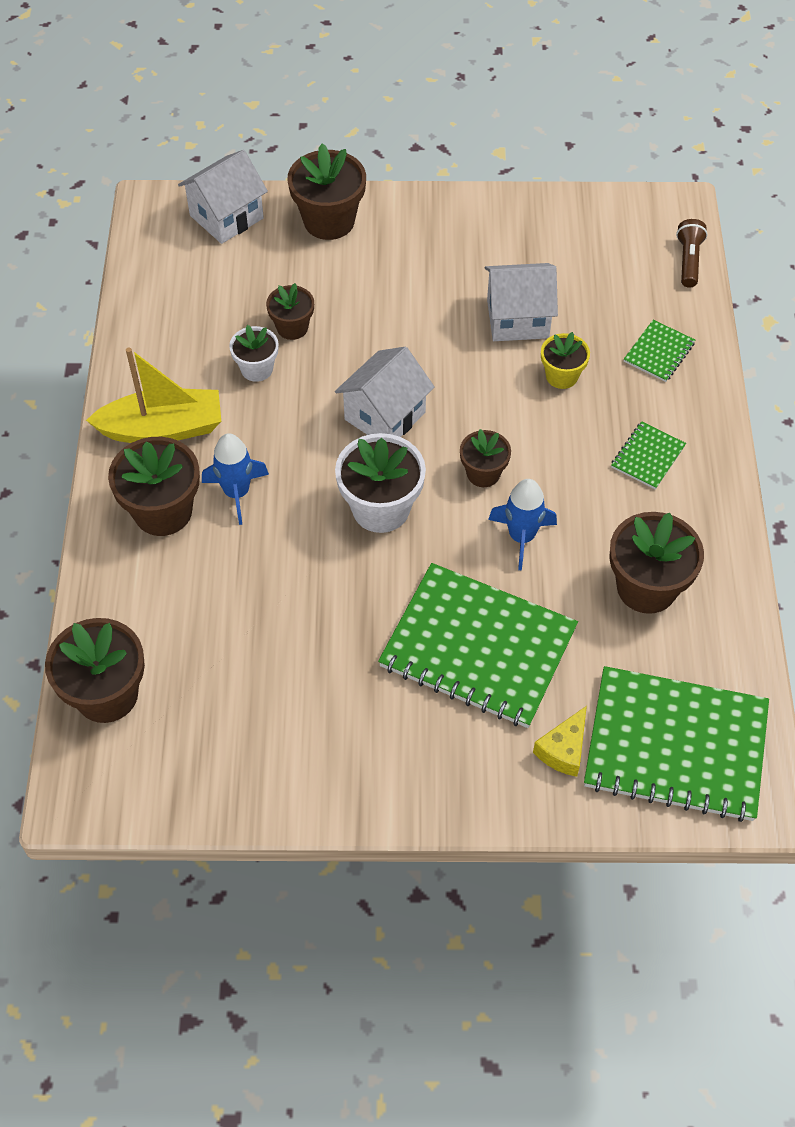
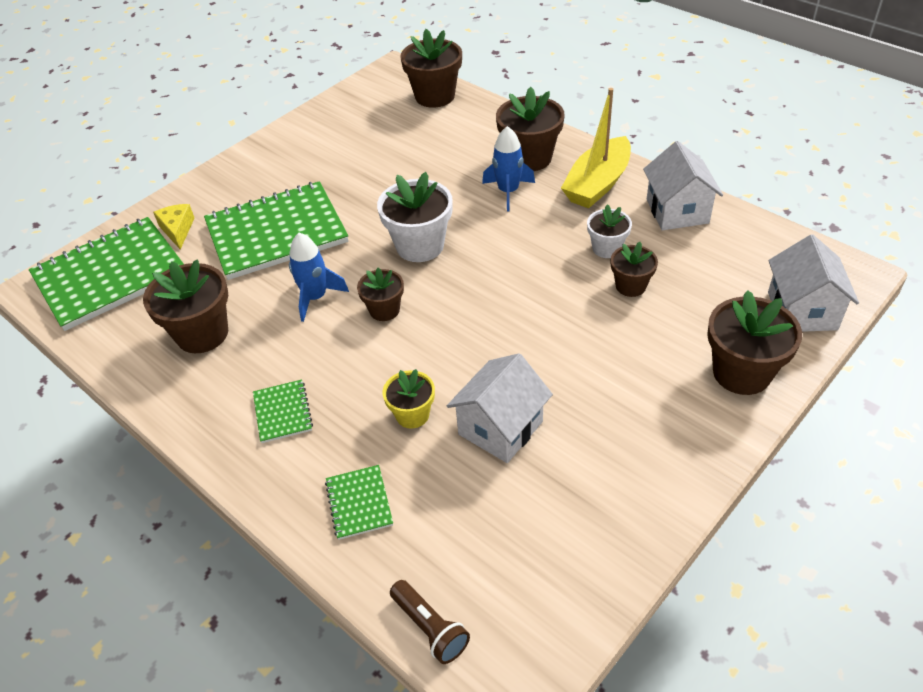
camera: 135 degrees right, 10 degrees down
white house [335,347,435,437] -> white house moved to [643,141,723,230]

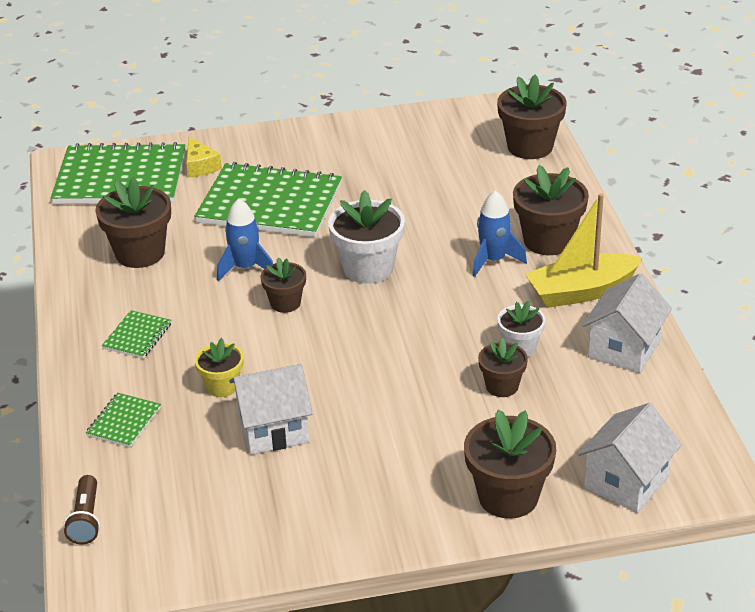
camera: 35 degrees right, 10 degrees down
yellow cheese [153,204,195,250] -> yellow cheese turned 135 degrees clockwise [186,137,222,178]

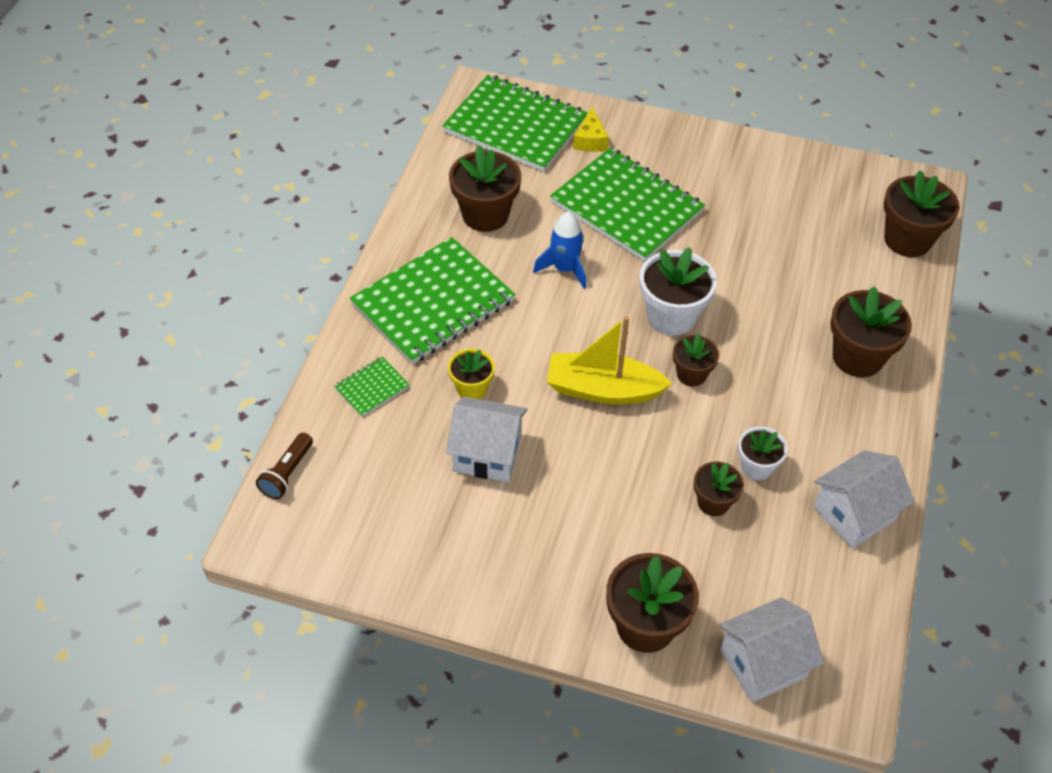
camera: 25 degrees right, 15 degrees up
green notebook [102,310,171,359] -> green notebook [350,237,515,364], size x2.31
brown flower pot [261,257,306,313] -> brown flower pot moved to [673,333,719,386]
blue rocket [473,191,527,277] -> none
yellow boat [525,193,642,308] -> yellow boat moved to [547,316,673,405]

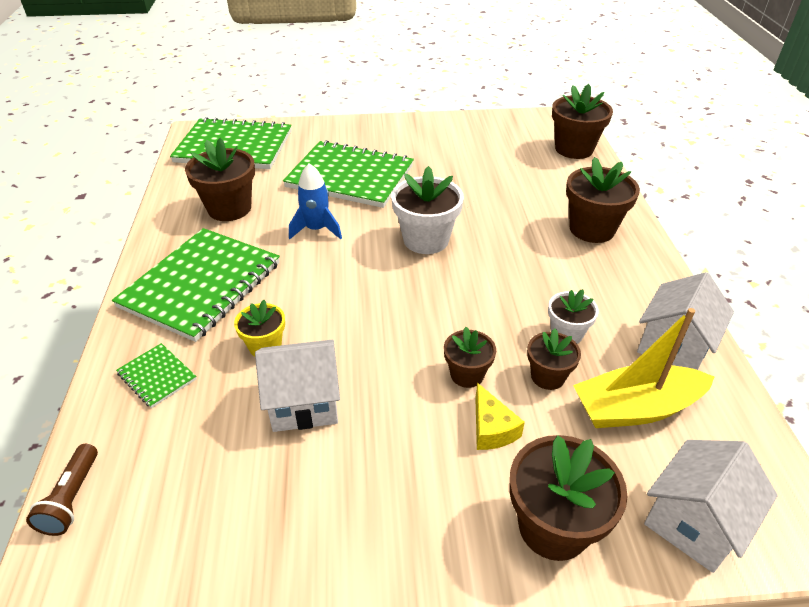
camera: 20 degrees left, 10 degrees down
green notebook [334,357,410,417] -> green notebook turned 75 degrees counterclockwise [116,343,197,408]
yellow boat [547,316,673,405] -> yellow boat moved to [573,308,714,428]
yellow cheese [573,107,609,152] -> yellow cheese moved to [475,383,525,450]
brown flower pot [673,333,719,386] -> brown flower pot moved to [444,327,496,388]

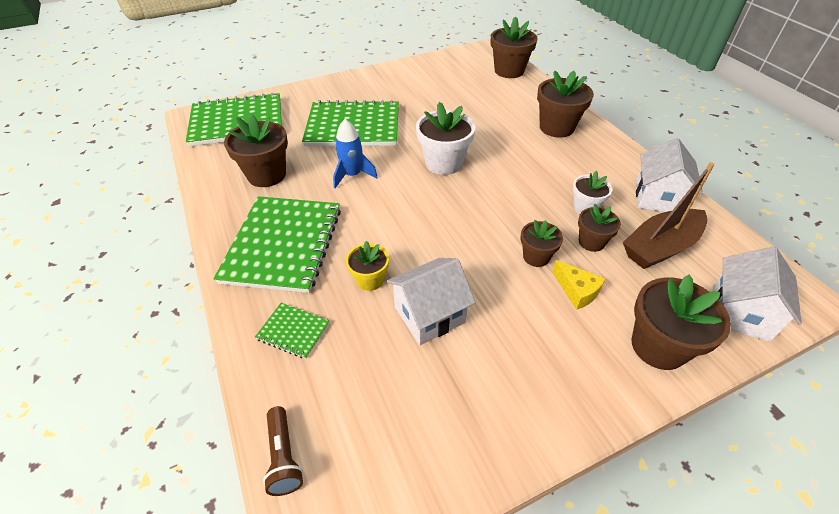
camera: 20 degrees left, 5 degrees up
yellow boat [573,308,714,428] -> brown boat [623,162,715,269]

